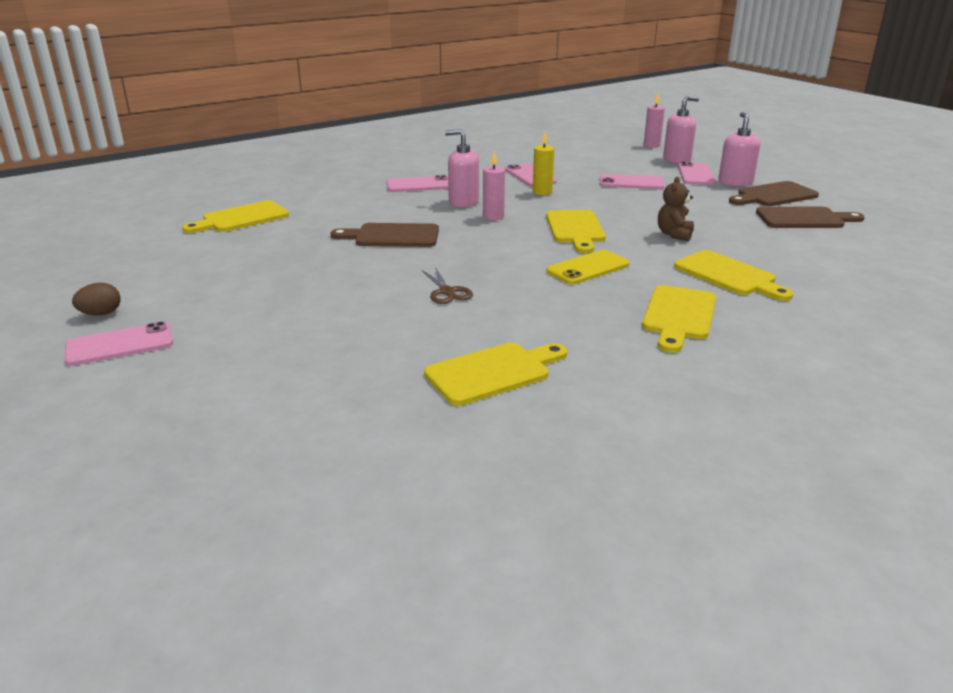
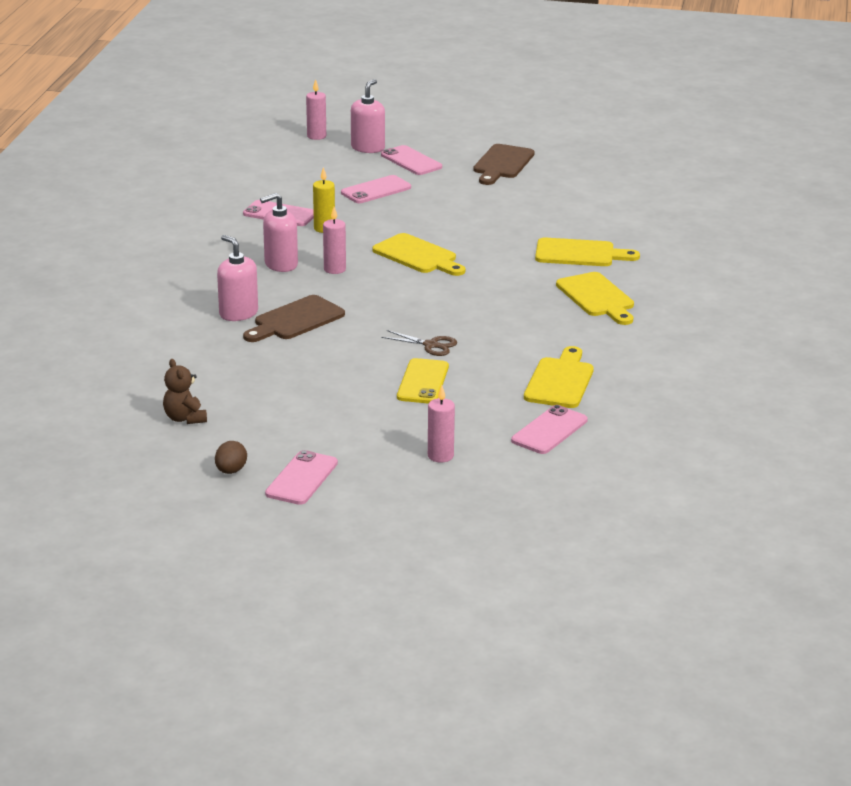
camera: 45 degrees left, 0 degrees up
yellow cutting board [182,200,289,233] -> none
pink phone [387,175,448,192] -> pink phone moved to [511,405,588,454]
yellow phone [546,250,630,284] -> yellow phone moved to [397,358,449,404]
brown teddy bear [658,177,694,241] -> brown teddy bear moved to [163,359,207,424]
pink soap dispenser [718,112,760,186] -> pink soap dispenser moved to [217,235,258,321]
brown cutting board [756,207,865,228] -> none
none -> pink candle [428,385,455,463]

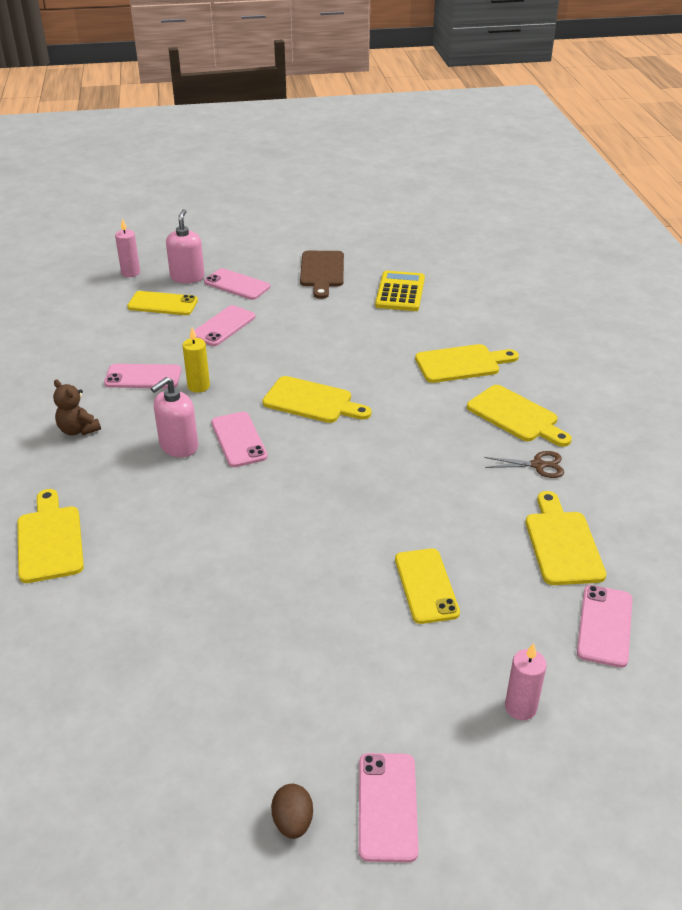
camera: 20 degrees left, 10 degrees up
brown teddy bear [163,359,207,424] -> brown teddy bear moved to [53,380,101,436]
pink soap dispenser [217,235,258,321] -> none
brown cutting board [243,295,345,342] -> none
pink candle [323,207,346,274] -> pink phone [211,412,268,467]
brown scissors [381,330,457,356] -> brown scissors moved to [484,451,564,478]
none -> yellow cutting board [17,489,84,583]
none -> yellow phone [127,291,198,315]
none -> yellow calculator [375,271,425,311]

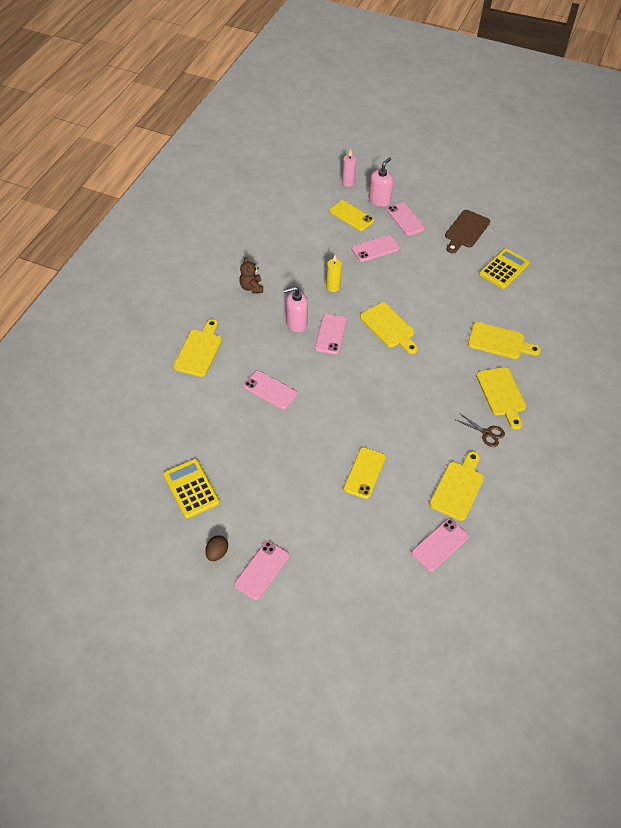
camera: 30 degrees right, 15 degrees up
pink phone [104,364,181,388] -> pink phone moved to [243,370,297,409]
pink candle [505,643,547,720] -> none
none -> yellow calculator [163,459,220,519]

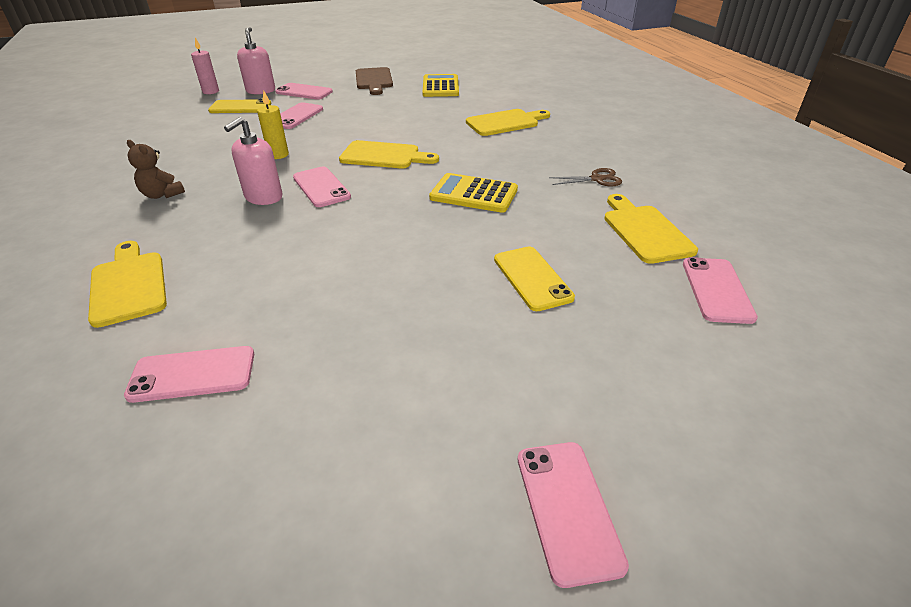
camera: 40 degrees left, 15 degrees down
yellow calculator [163,459,220,519] -> yellow calculator moved to [429,173,518,213]
brown egg [205,535,228,561] -> none
pink phone [243,370,297,409] -> pink phone moved to [124,346,254,403]
yellow cutting board [476,367,526,429] -> none

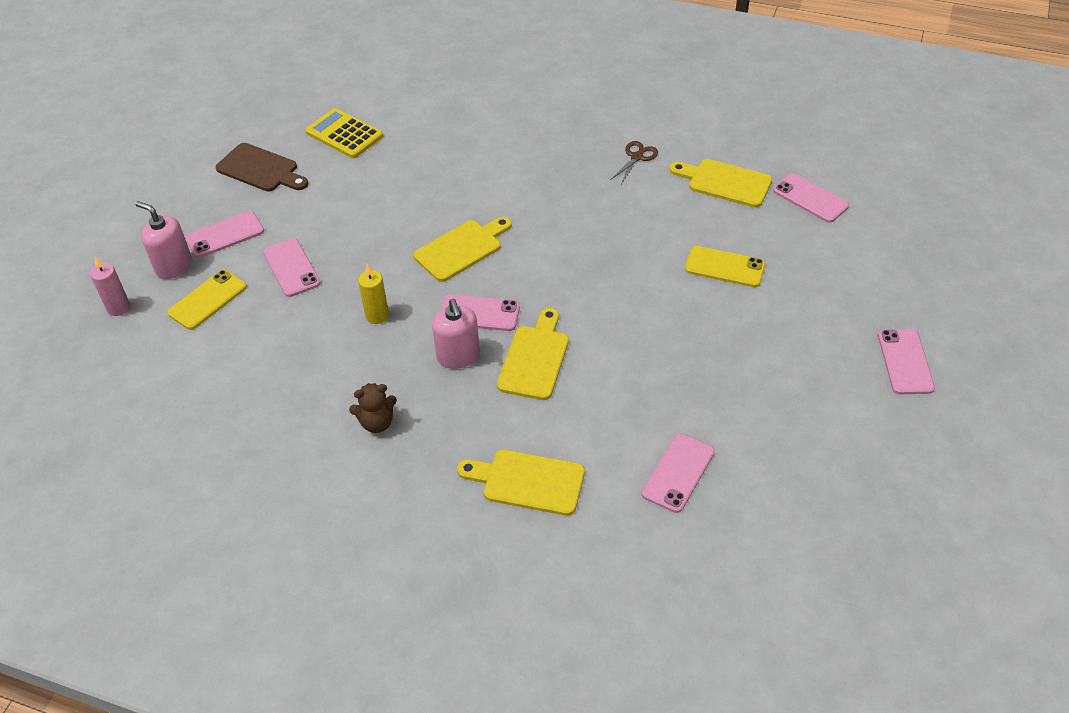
camera: 50 degrees left, 10 degrees up
yellow calculator [429,173,518,213] -> none
yellow cutting board [466,109,550,136] -> yellow cutting board moved to [497,308,569,400]
pink phone [518,442,629,588] -> pink phone turned 60 degrees clockwise [878,329,935,394]

